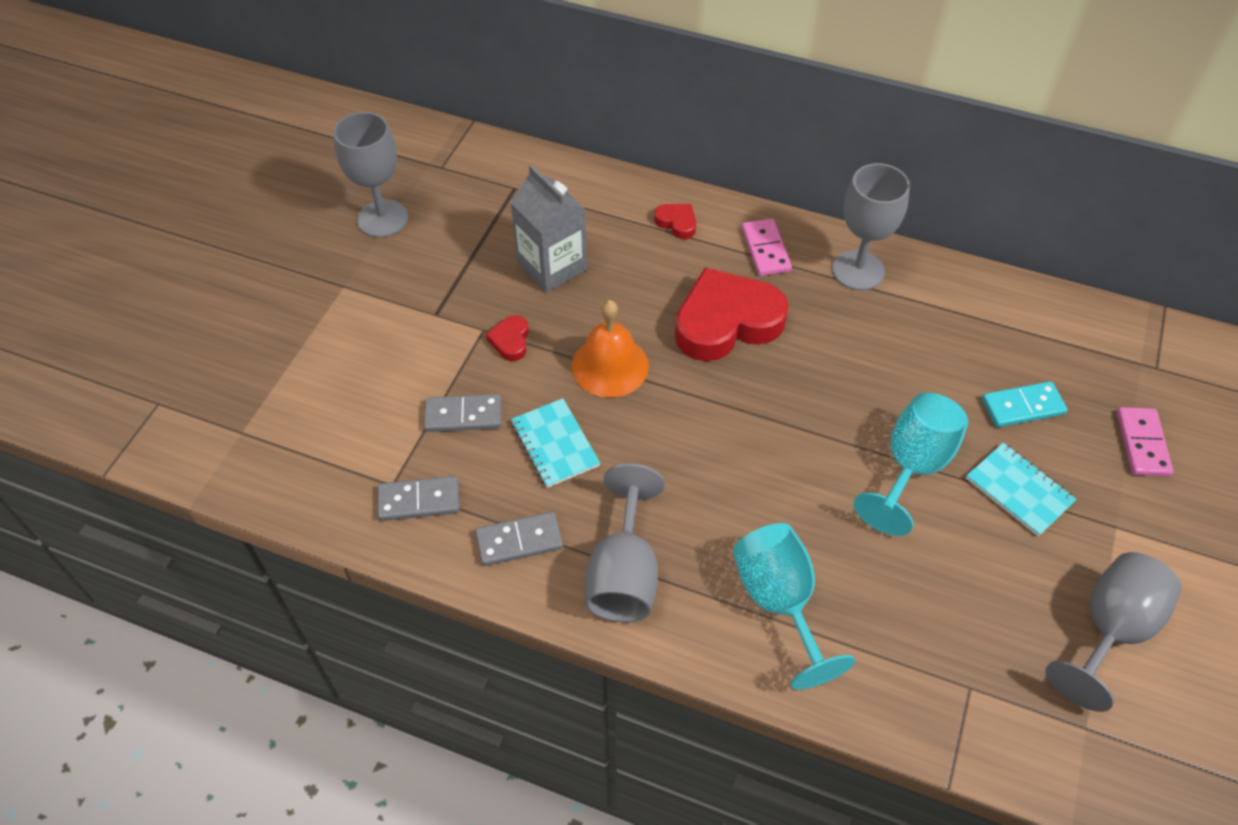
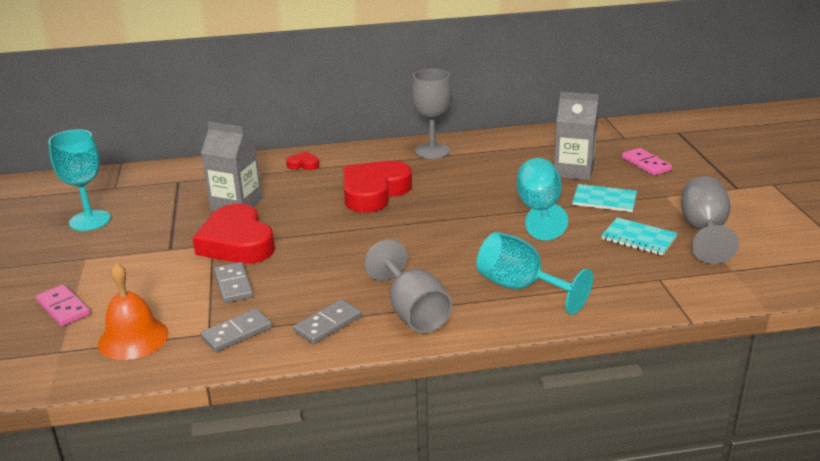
camera: 30 degrees left, 25 degrees down
grey goblet [333,112,408,238] -> turquoise goblet [48,129,111,231]
grey domino [424,394,501,432] -> grey domino turned 75 degrees counterclockwise [214,262,254,303]
red heart [486,315,529,361] -> red heart [193,204,275,264], size x2.33
turquoise notebook [511,398,600,488] -> turquoise notebook moved to [601,217,678,256]
orange bell [572,300,649,398] -> orange bell moved to [98,263,168,360]
pink domino [742,219,792,276] -> pink domino moved to [36,285,90,326]
turquoise domino [982,381,1067,427] -> grey carton [554,91,599,181]

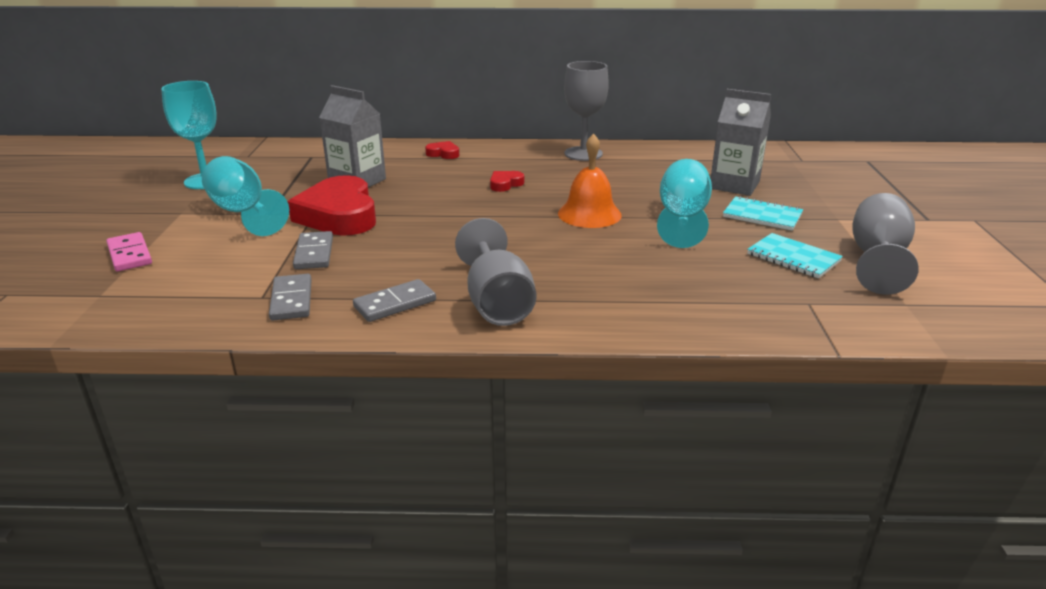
camera: 10 degrees right, 0 degrees up
orange bell [98,263,168,360] -> orange bell moved to [558,133,622,228]
grey domino [200,309,272,352] -> grey domino turned 75 degrees counterclockwise [269,274,312,320]
red heart [343,161,412,213] -> red heart [490,171,524,192], size x0.43
turquoise goblet [476,232,593,315] -> turquoise goblet moved to [202,156,289,236]
pink domino [622,148,672,176] -> none

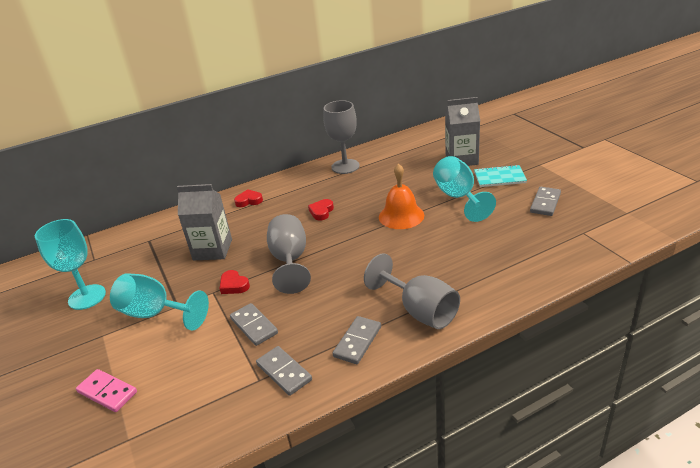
camera: 25 degrees left, 5 degrees up
red heart [288,175,376,236] -> red heart [219,270,250,294], size x0.43
turquoise notebook [747,233,843,278] -> grey domino [530,187,561,216]
grey goblet [852,193,919,295] -> grey goblet moved to [267,214,311,294]

